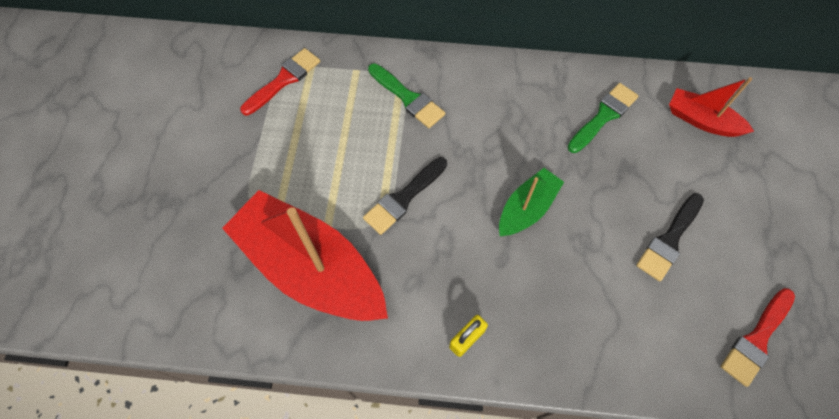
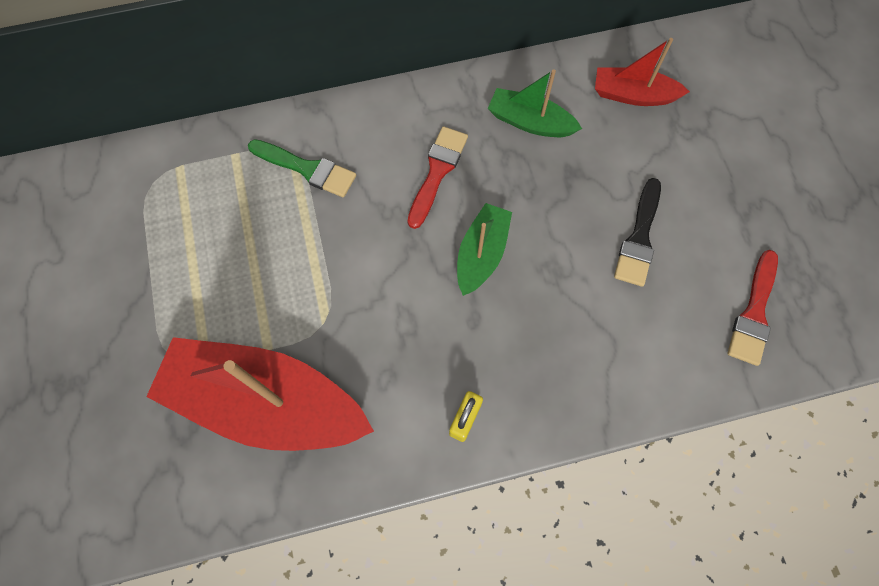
camera: 20 degrees left, 5 degrees up
red brush [240,48,320,115] -> red brush moved to [407,126,468,229]
black brush [363,157,447,235] -> none
green brush [568,83,638,153] -> green boat [488,69,582,137]

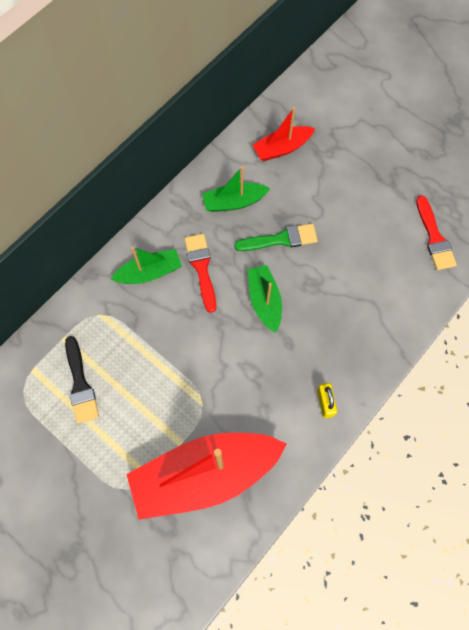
camera: 35 degrees left, 0 degrees up
green brush [248,139,356,197] -> green brush moved to [234,224,318,251]
black brush [614,178,661,287] -> black brush moved to [65,336,99,423]
none -> green boat [111,247,182,284]

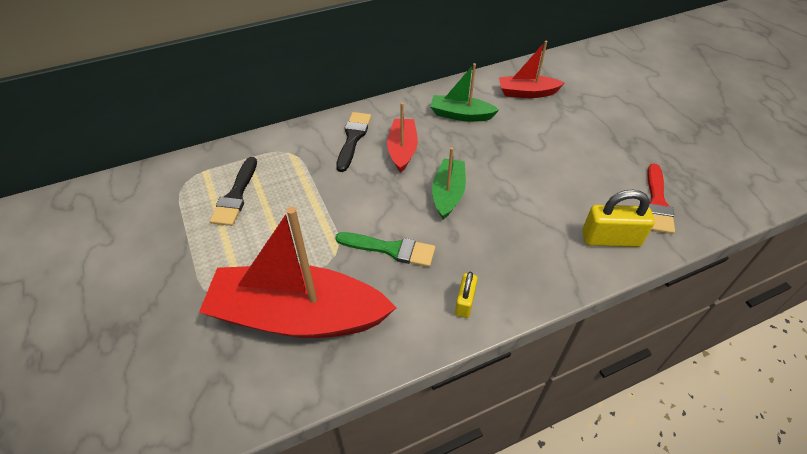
camera: 25 degrees right, 20 degrees down
green boat [111,247,182,284] -> black brush [336,112,371,172]
red brush [184,234,216,313] -> red boat [387,102,418,173]
green brush [234,224,318,251] -> green brush moved to [336,232,435,267]
none -> yellow padlock [582,190,655,247]

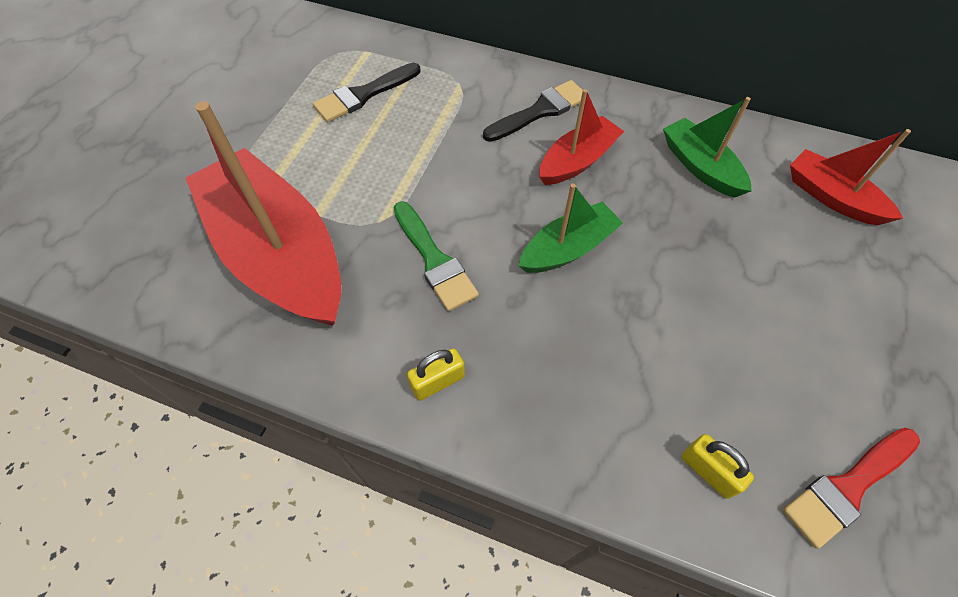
camera: 45 degrees right, 10 degrees up
yellow padlock [582,190,655,247] -> yellow padlock [681,434,754,499], size x0.59

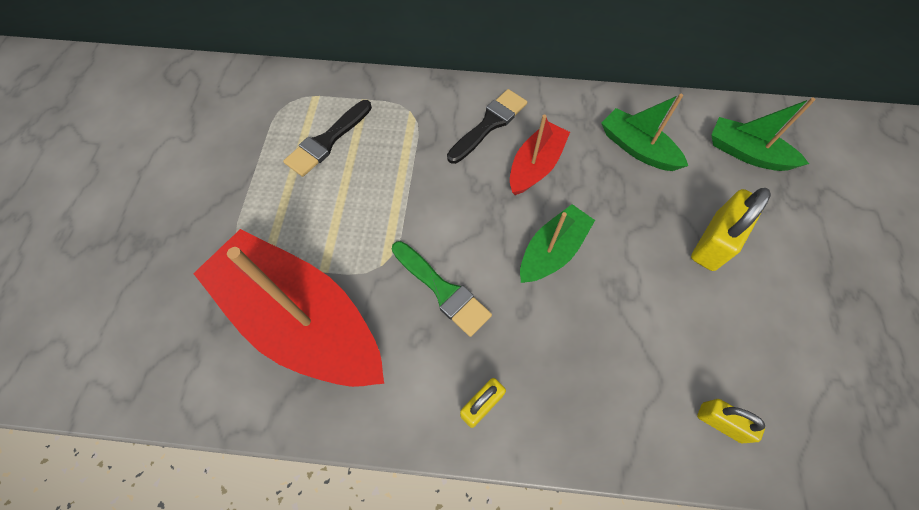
camera: 15 degrees left, 5 degrees up
red brush [783,428,920,549] -> none
red boat [790,129,911,225] -> green boat [711,97,815,171]
none -> yellow padlock [691,188,771,271]

